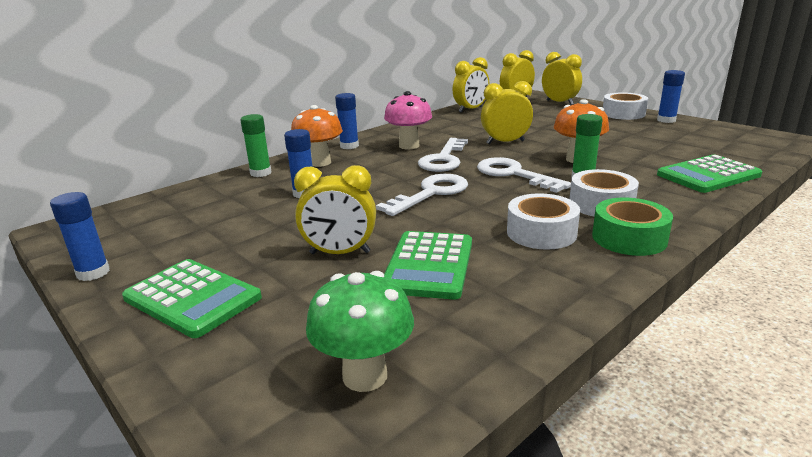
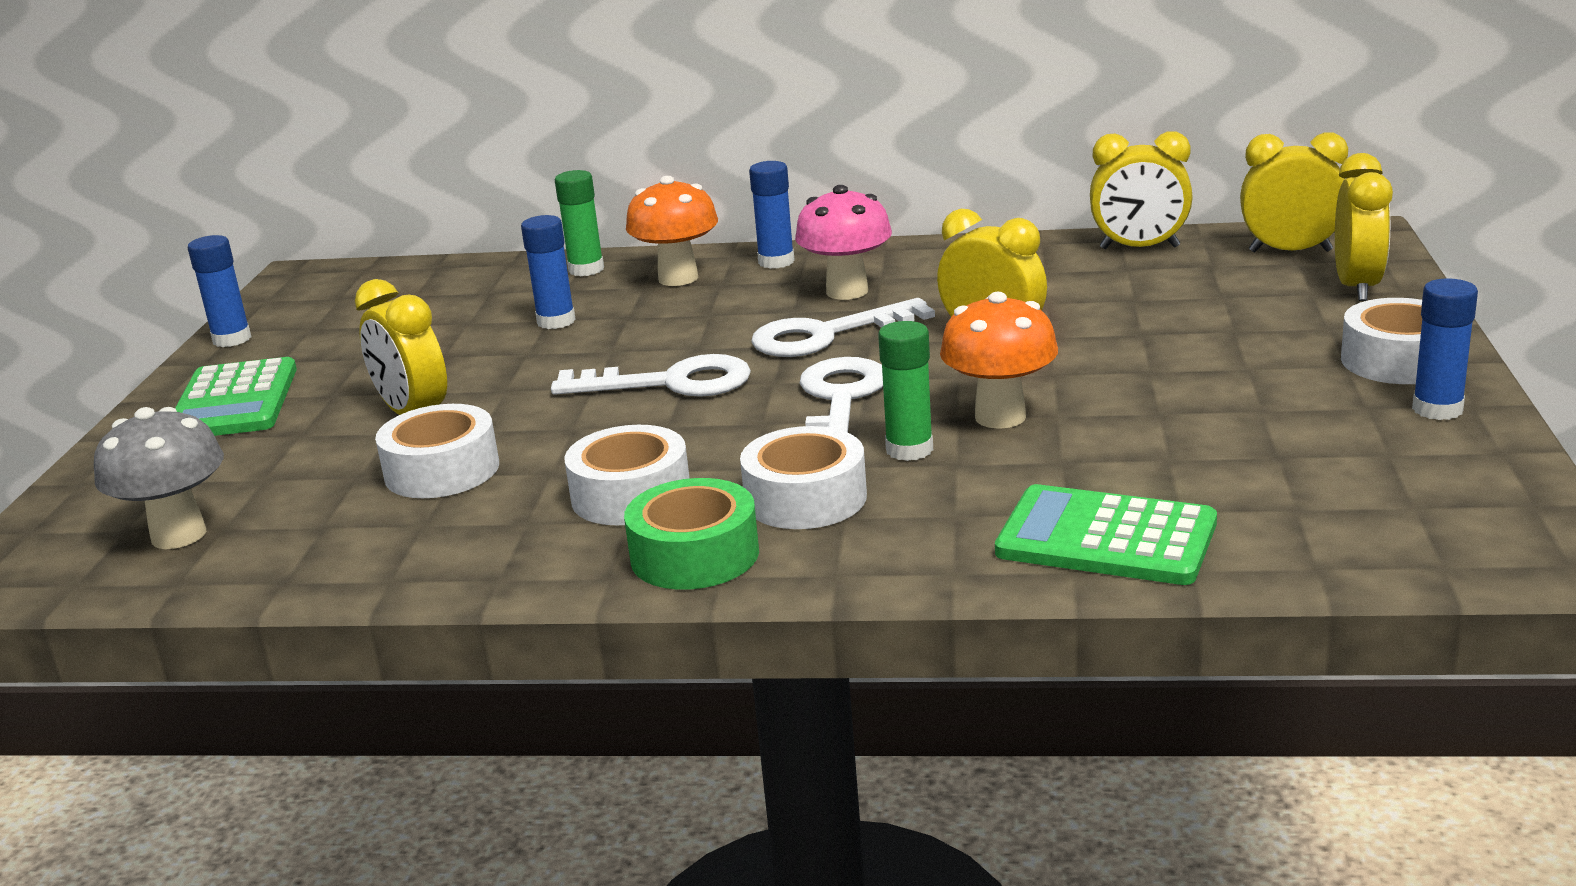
camera: 50 degrees right, 0 degrees up
green mushroom [306,271,414,392] -> grey mushroom [94,407,224,549]
green calculator [384,231,472,300] -> white tape [375,404,499,498]

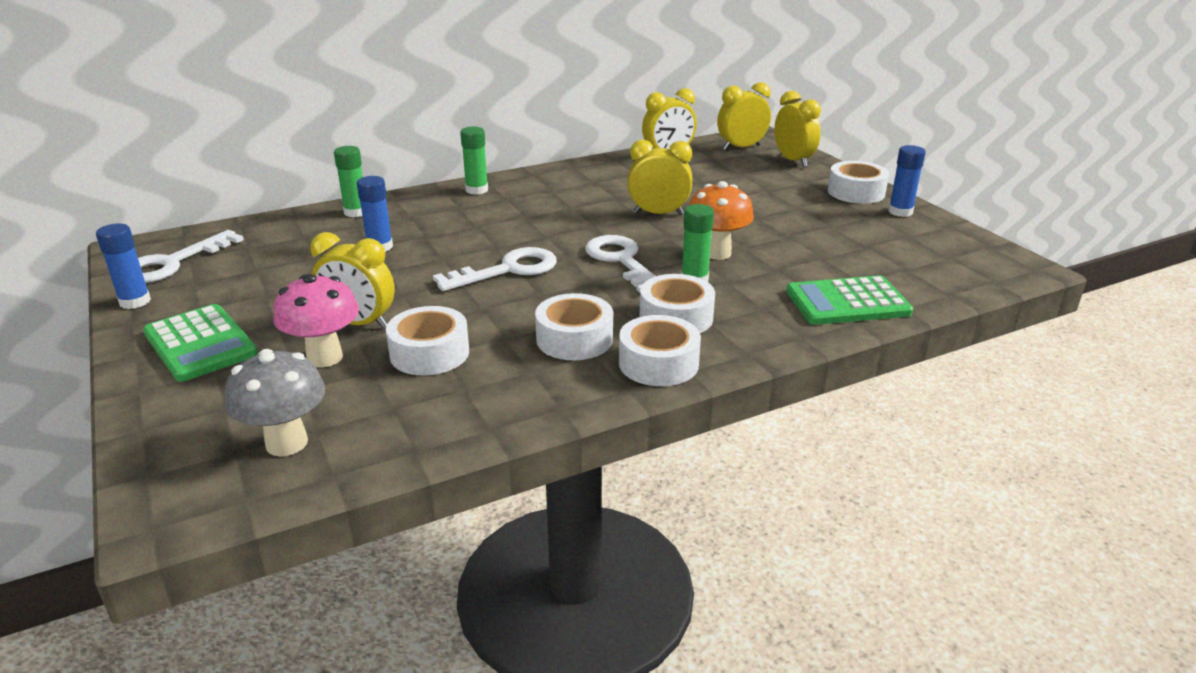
camera: 35 degrees left, 5 degrees up
green tape [624,478,759,590] -> white tape [619,315,701,386]
orange mushroom [626,176,718,286] -> none
blue glue stick [749,161,795,269] -> green glue stick [460,126,488,195]
white key [751,298,935,357] -> white key moved to [138,230,244,283]
pink mushroom [795,185,892,300] -> pink mushroom moved to [274,274,359,367]

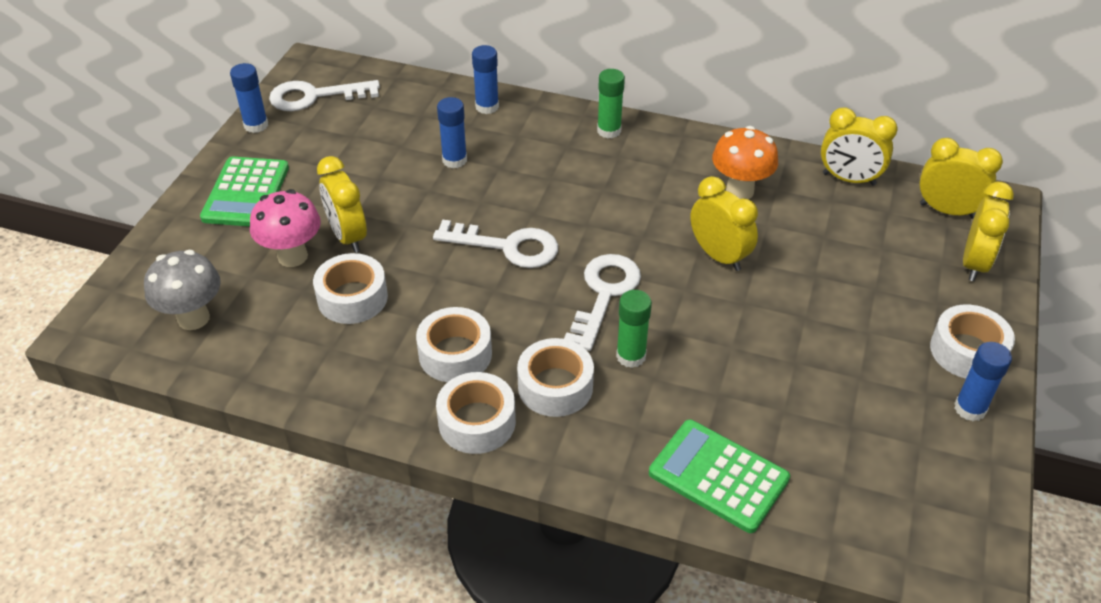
camera: 45 degrees right, 15 degrees up
green glue stick [334,146,363,217] -> blue glue stick [472,45,499,114]
orange mushroom [689,181,754,260] -> orange mushroom moved to [712,126,778,199]

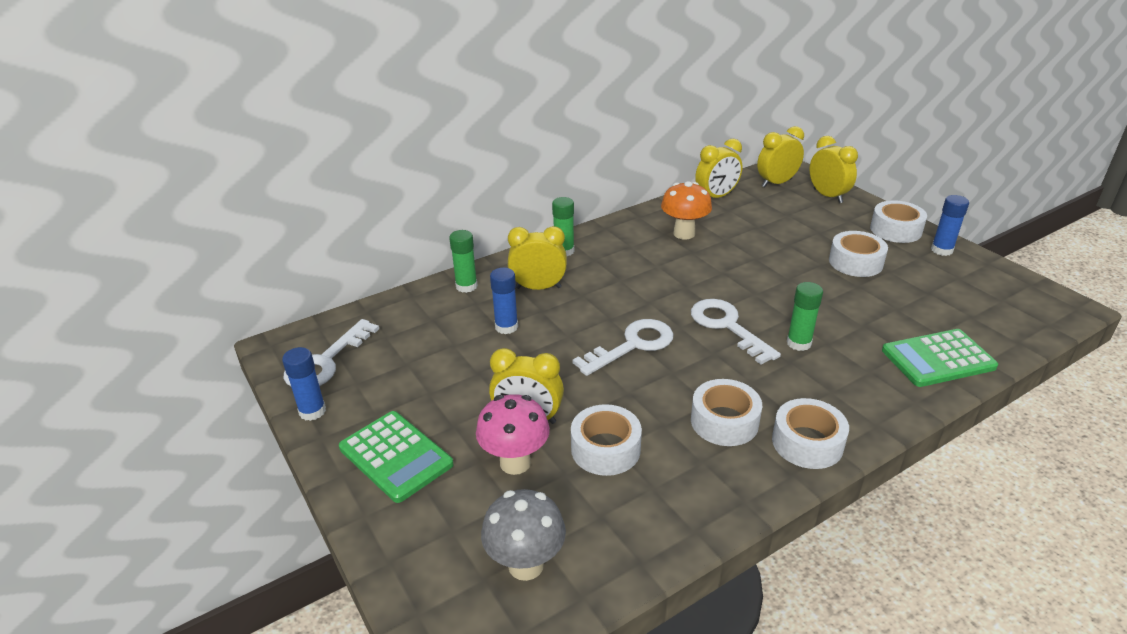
camera: 50 degrees left, 10 degrees down
blue glue stick [472,45,499,114] -> green glue stick [449,230,478,293]
white tape [517,338,594,417] -> white tape moved to [829,231,888,277]
yellow clock [690,176,758,271] -> yellow clock moved to [508,226,567,290]

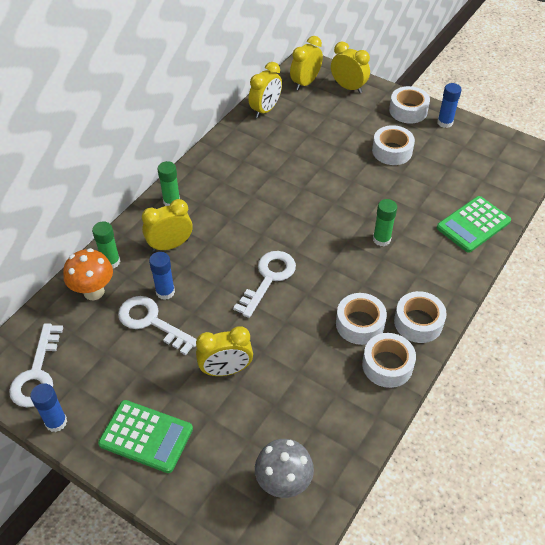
camera: 25 degrees left, 15 degrees up
pink mushroom [476,394,550,475] -> none
white tape [571,404,642,476] -> white tape moved to [362,333,416,388]
orange mushroom [661,181,712,240] -> orange mushroom moved to [63,248,113,300]
white key [691,299,781,364] -> white key moved to [118,296,197,355]

